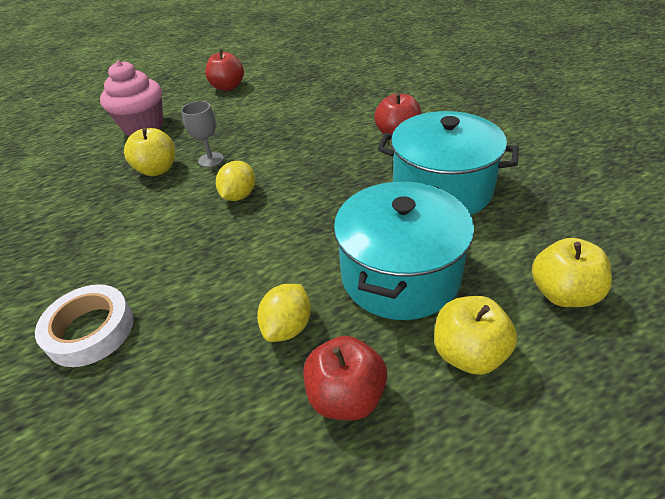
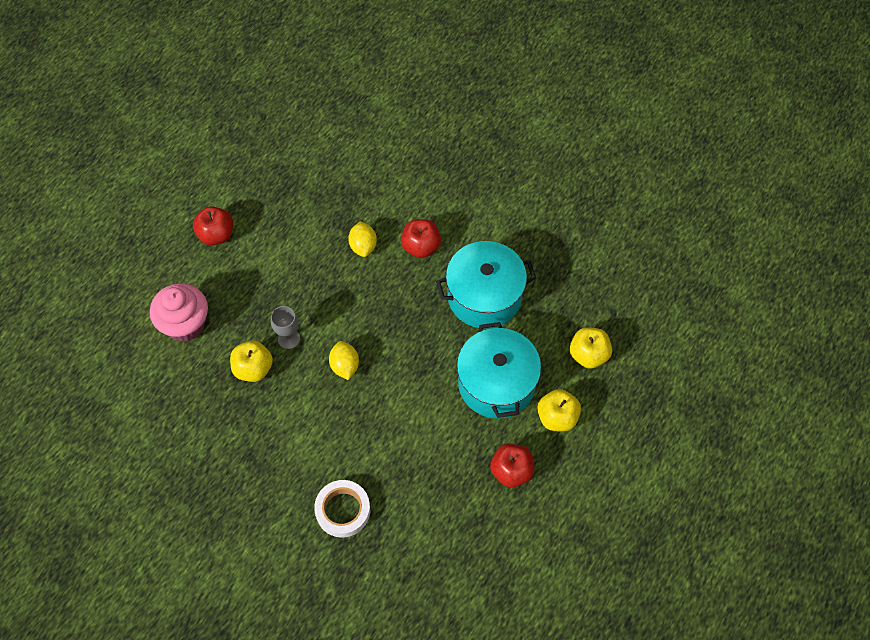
camera: 35 degrees left, 20 degrees up
yellow lemon [257,284,311,342] -> yellow lemon moved to [348,221,377,257]

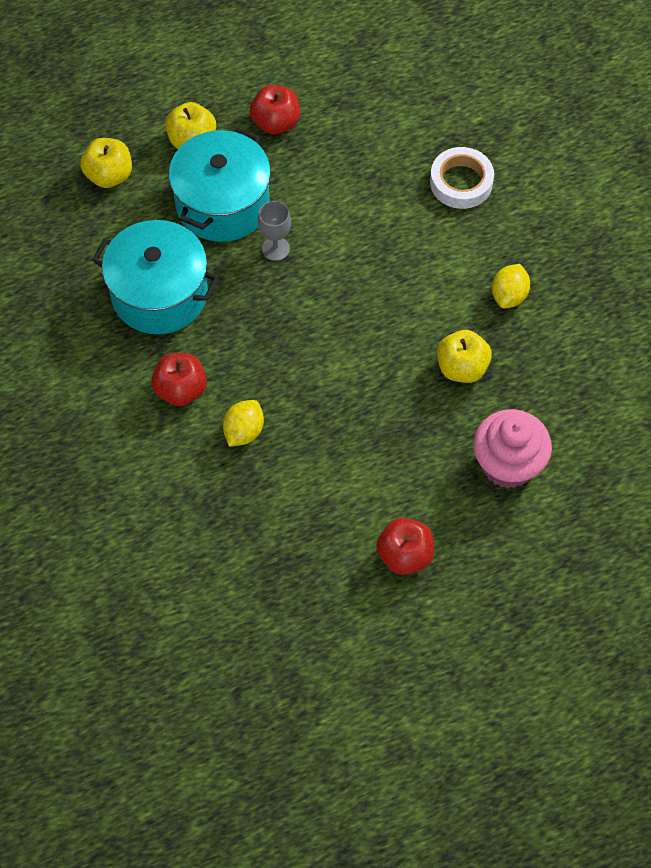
camera: 145 degrees left, 0 degrees up
grey goblet [271,306,300,349] -> grey goblet moved to [258,201,291,261]
yellow lemon [329,341,359,380] -> yellow lemon moved to [492,264,530,308]

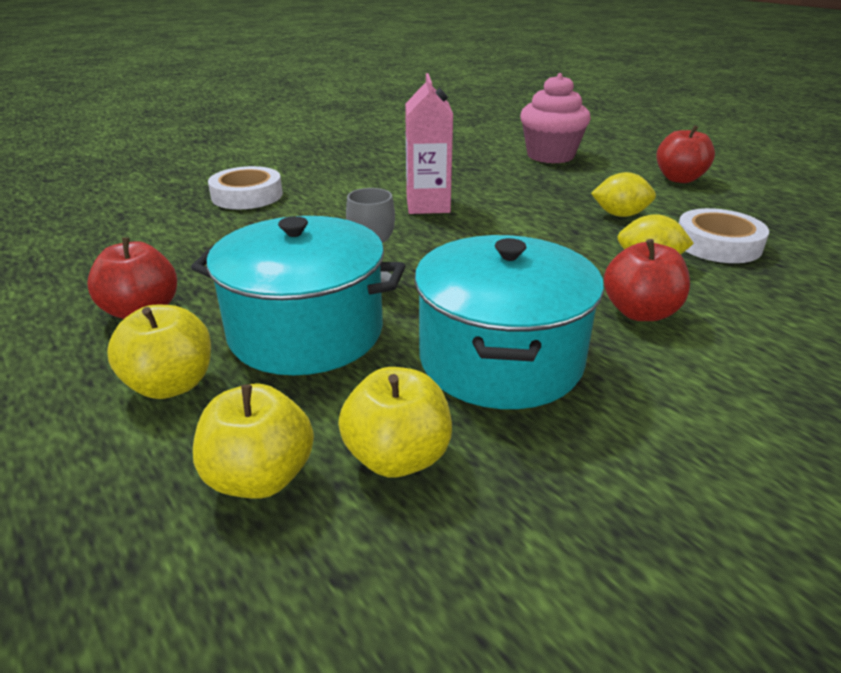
camera: 105 degrees left, 30 degrees down
yellow apple [437,330,492,383] -> yellow apple moved to [338,367,452,478]
yellow lemon [492,264,530,308] -> yellow lemon moved to [591,172,656,217]
none -> pink carton [405,73,453,214]
none -> white tape [679,208,769,263]

